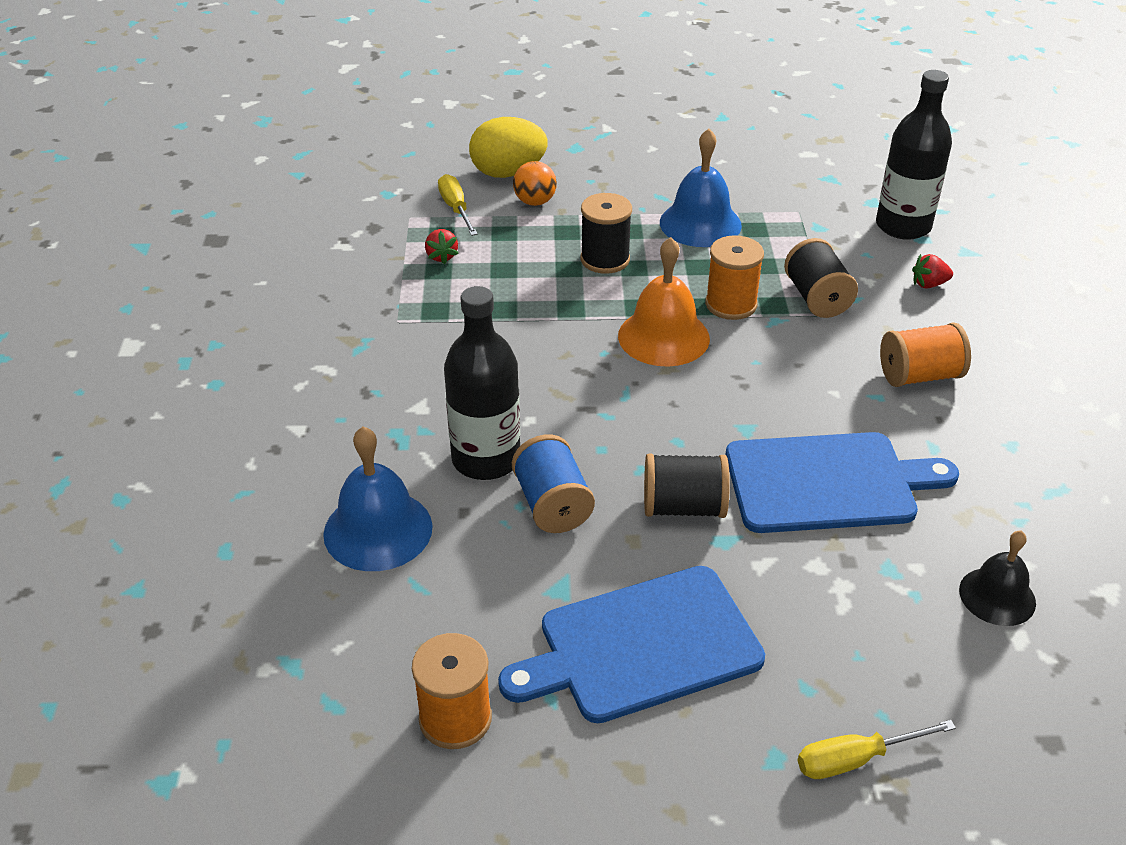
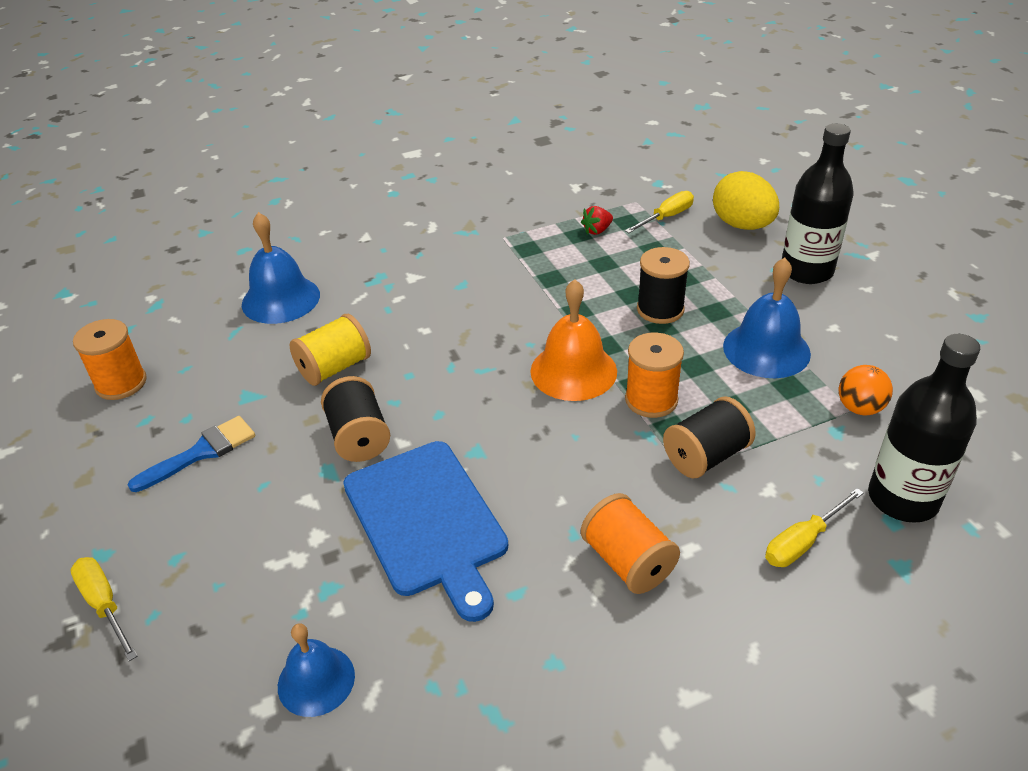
camera: 70 degrees right, 0 degrees up
black bottle [444,286,520,480] -> black bottle moved to [782,123,854,284]
blue cutting board [498,566,765,723] -> blue brush [128,416,255,492]
blue spool [512,434,595,533] -> yellow spool [289,314,371,386]
orange ball [513,161,557,206] -> orange ball moved to [839,365,893,416]
red strawberry [912,254,953,289] -> yellow screwdriver [765,488,864,567]
black bell [959,530,1036,626] -> blue bell [278,623,355,717]

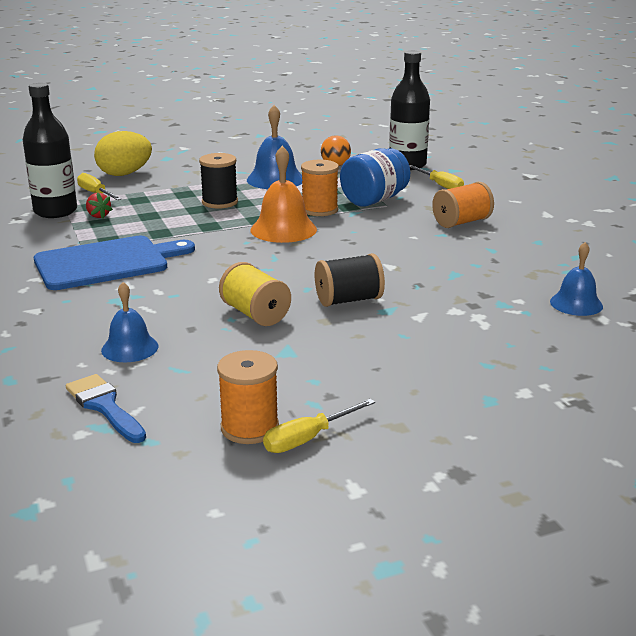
camera: 90 degrees left, 15 degrees down
yellow screwdriver [71,557,138,661] -> yellow screwdriver moved to [263,399,375,453]
blue brush [128,416,255,492] -> blue brush moved to [66,374,146,443]
blue bell [242,212,320,324] -> blue bell [101,282,159,362], size x0.65
blue cutting board [343,441,508,622] -> blue cutting board moved to [34,236,195,290]
black spool [663,396,756,478] -> blue jar [340,148,410,207]
black bottle [782,123,854,284] -> black bottle moved to [23,83,77,218]

